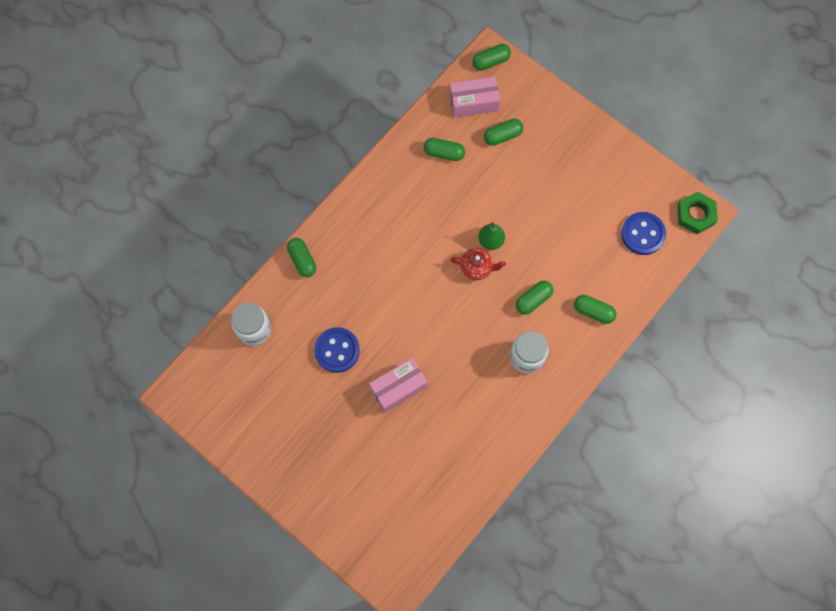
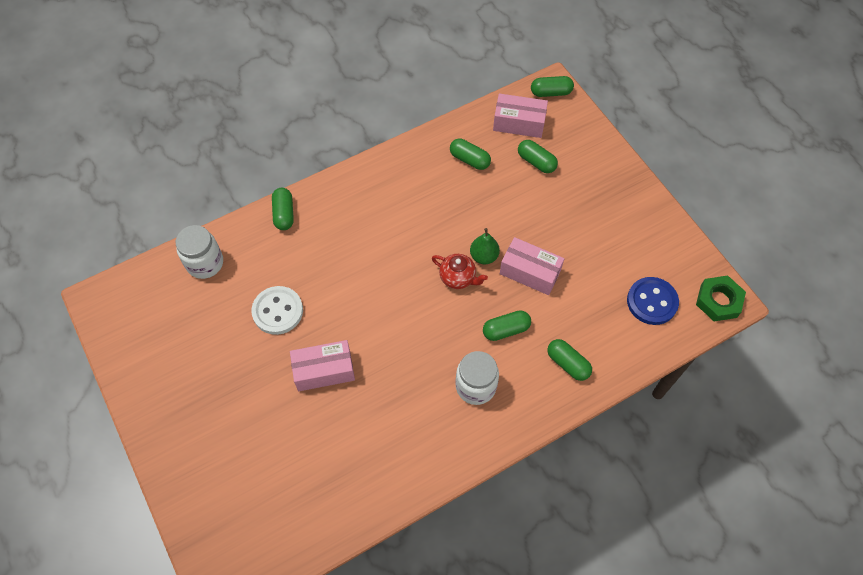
camera: 20 degrees right, 10 degrees down
blue button [314,327,360,373] -> white button [251,286,303,335]
green capsule [484,119,523,146] -> green capsule turned 45 degrees clockwise [518,140,558,173]
none -> pink box [500,237,564,295]

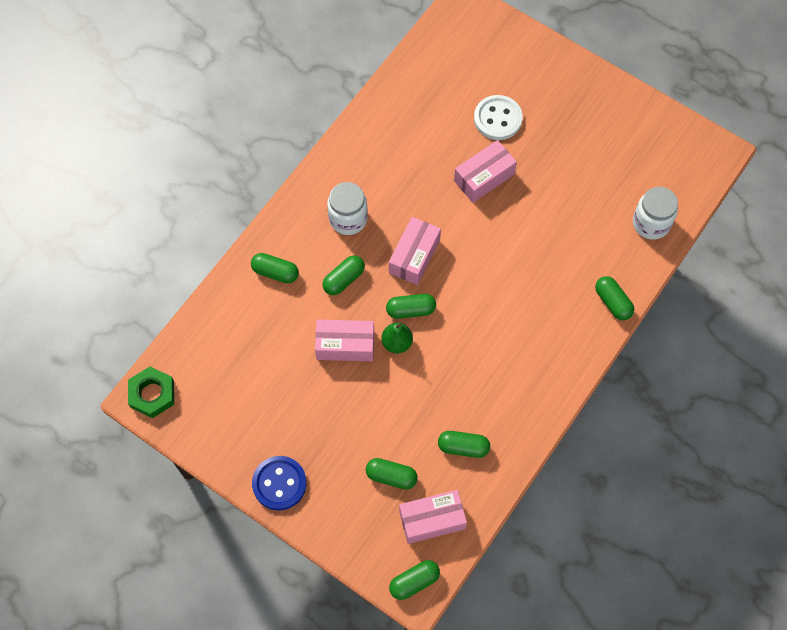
camera: 155 degrees right, 5 degrees up
white button [251,286,303,335] -> white button moved to [474,95,523,140]
red teapot [432,254,488,289] -> green capsule [386,294,436,319]
blue button [627,277,679,325] -> blue button moved to [252,456,307,510]
none -> pink box [389,217,441,285]

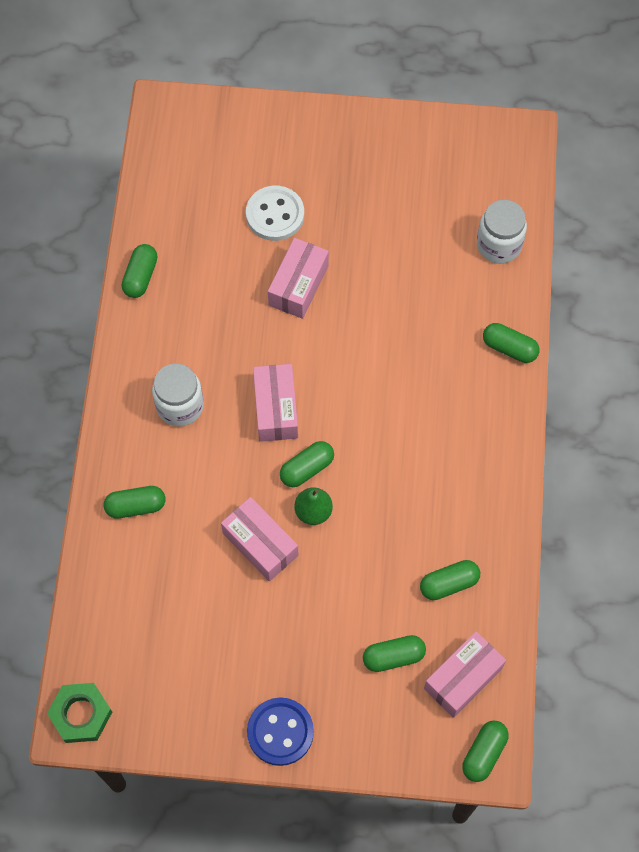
camera: 30 degrees left, 0 degrees up
pink box [315,320,374,361] -> pink box turned 75 degrees clockwise [221,497,299,582]
green capsule [322,255,365,295] -> green capsule moved to [122,244,158,298]

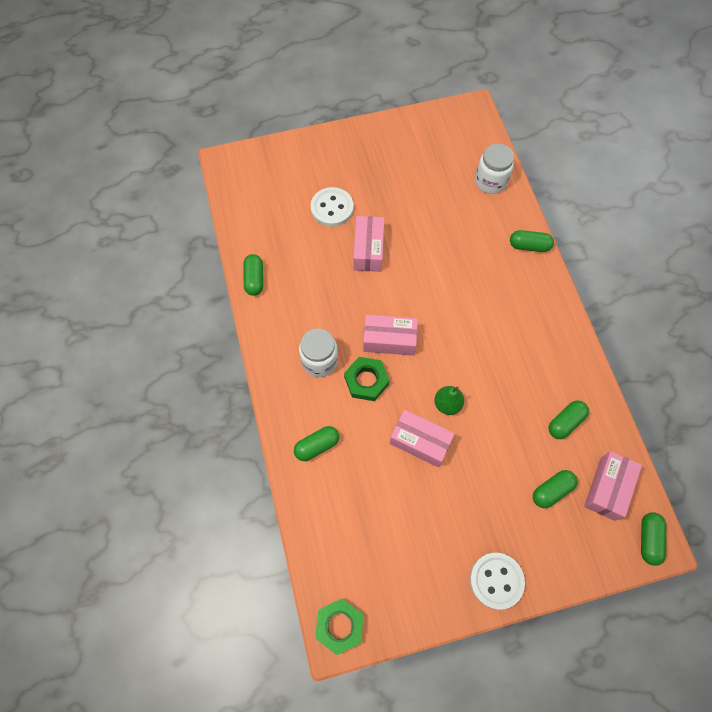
camera: 20 degrees left, 0 degrees up
blue button [247,697,314,766] -> white button [470,553,525,610]
pink box [253,364,298,442] -> pink box turned 60 degrees counterclockwise [363,315,418,356]
green capsule [280,441,334,487] -> none
none -> green nut [344,357,390,401]

